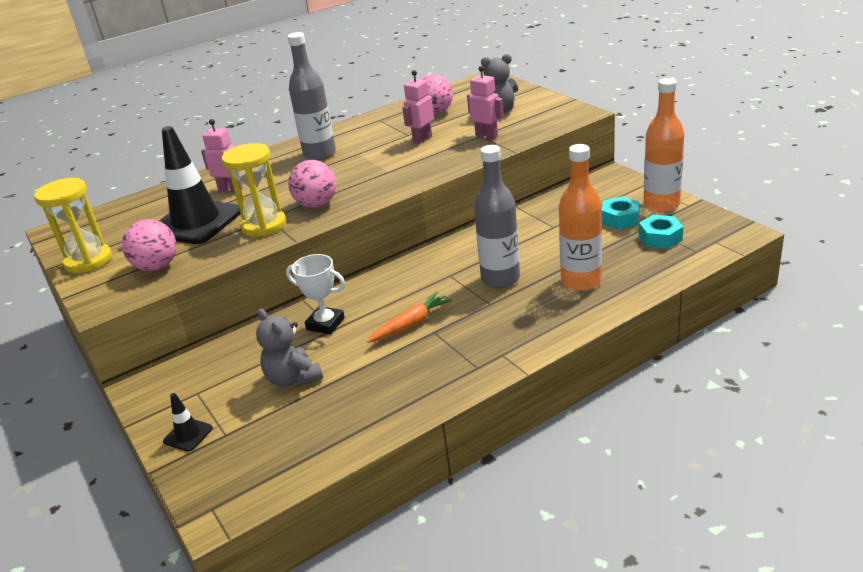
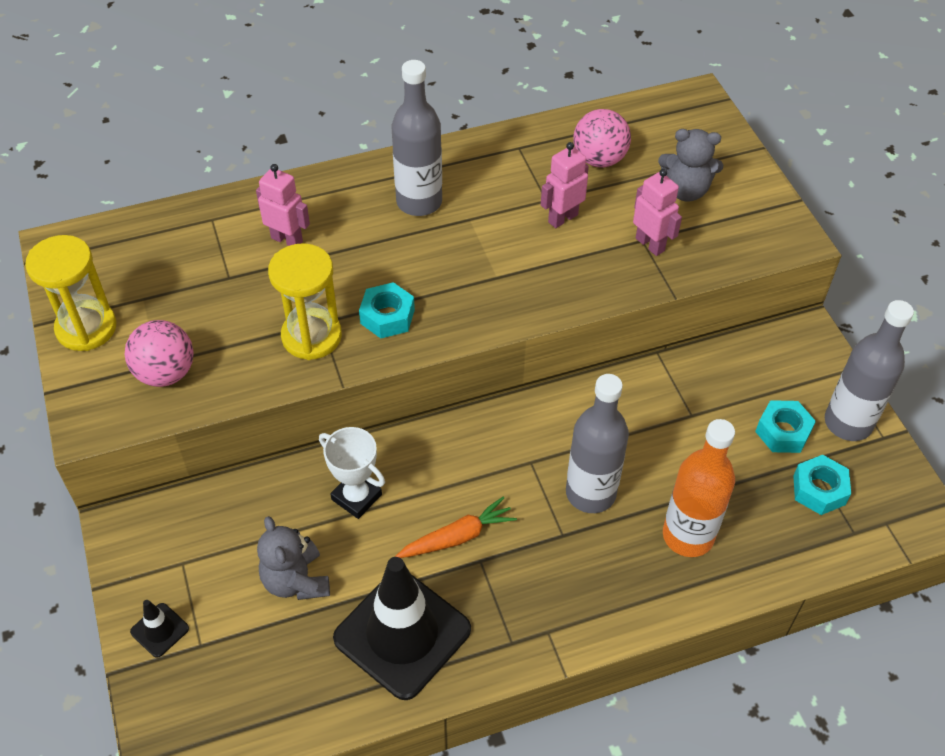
camera: 10 degrees right, 20 degrees up
black traffic cone [159,126,241,244] -> black traffic cone moved to [333,557,471,700]
pink ball [288,160,336,208] -> turquoise nut [359,282,415,338]
orange bottle [643,78,684,212] -> grey bottle [825,300,914,441]

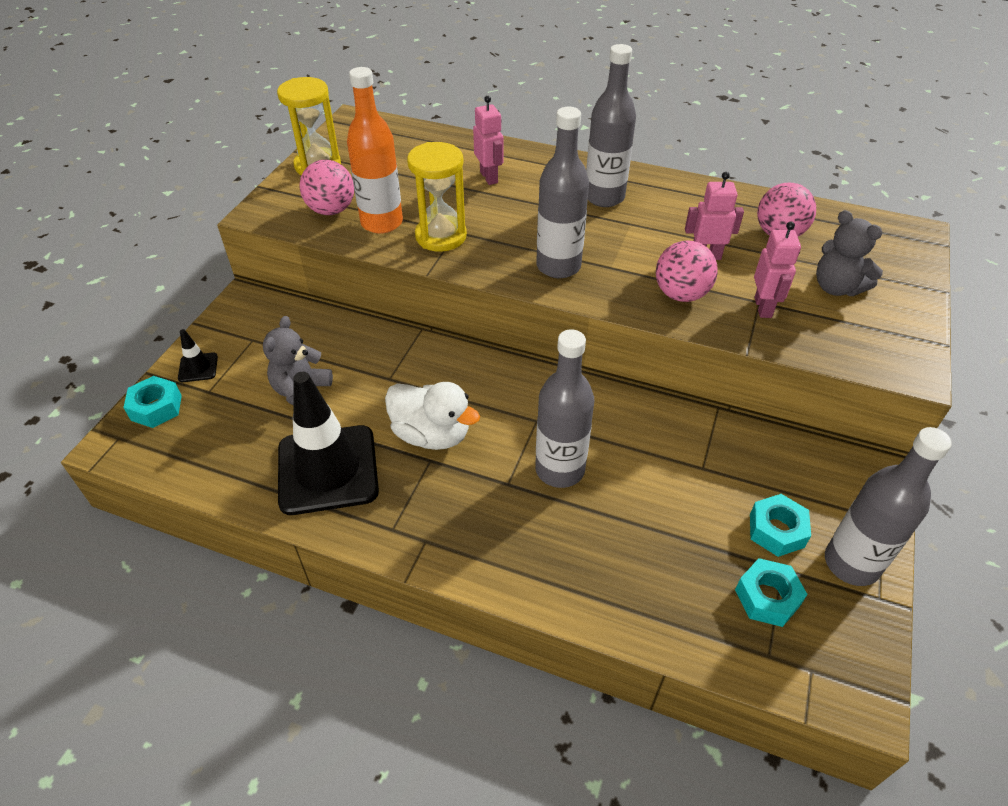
camera: 40 degrees right, 5 degrees down
white trophy [319,427,385,519] -> none
turquoise nut [359,282,415,338] -> turquoise nut moved to [123,376,182,428]
orange carrot [395,497,517,558] -> white duck [385,382,480,450]
orange bottle [663,419,735,557] -> orange bottle moved to [347,67,403,234]
none -> grey bottle [536,107,589,278]
none -> pink ball [656,241,718,302]

